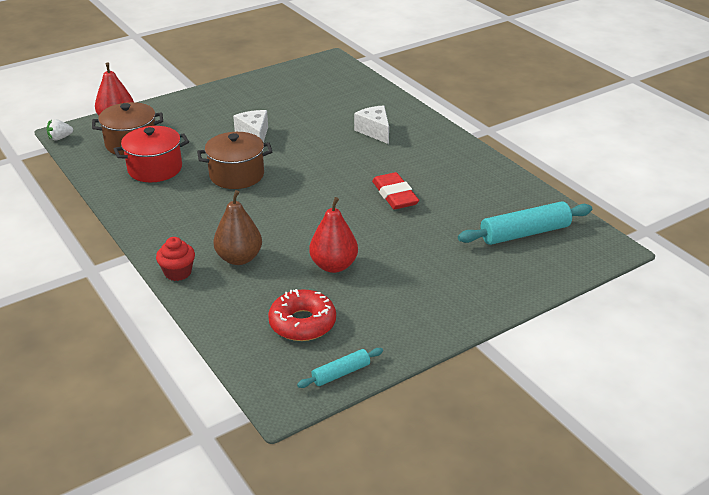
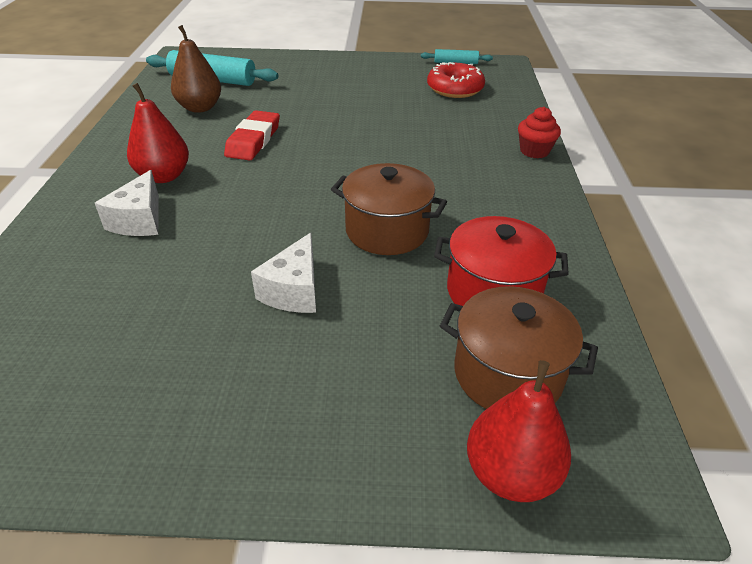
camera: 145 degrees left, 5 degrees up
white strawberry [47,119,73,140] -> none
brown pear [213,190,262,265] -> brown pear moved to [171,25,221,113]
red pear [309,197,358,273] -> red pear moved to [127,83,189,183]

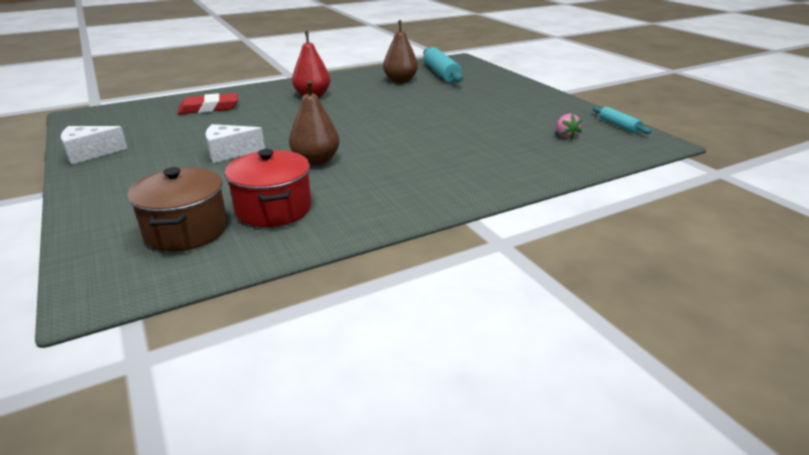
camera: 60 degrees right, 10 degrees down
white cheese [95,170,159,236] -> white cheese moved to [61,126,128,164]
red eraser [224,110,280,161] -> red eraser moved to [178,93,238,114]
brown pot [331,163,447,255] -> brown pear [289,80,339,166]
red donut [427,62,485,98] -> pink strawberry [556,114,582,139]
red pear [467,360,571,502] -> none
red cupcake [518,107,561,158] -> none

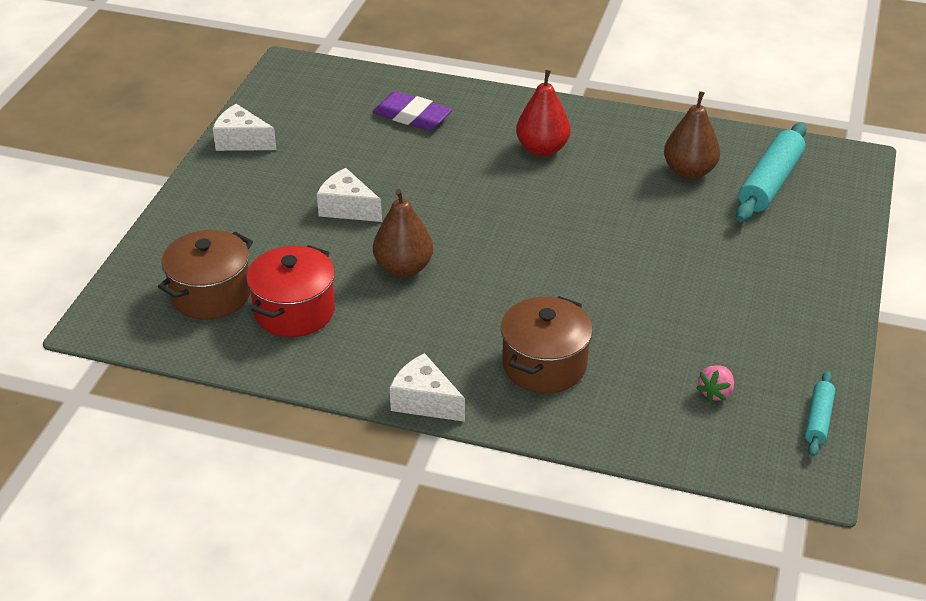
camera: 45 degrees right, 10 degrees up
red eraser [178,93,238,114] -> purple eraser [373,91,452,131]
none -> white cheese [390,353,465,422]
none -> brown pot [501,296,593,393]

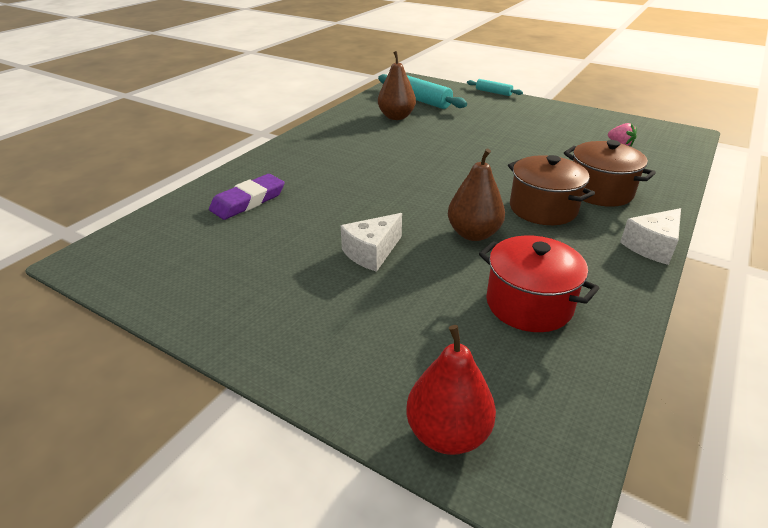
camera: 75 degrees left, 5 degrees down
brown pot [158,230,253,320] -> brown pot moved to [508,155,595,225]
white cheese [213,104,277,151] -> none
red pear [516,70,571,156] -> red pear moved to [406,325,496,455]
turquoise rolling pin [805,371,835,456] -> turquoise rolling pin moved to [467,79,523,96]

